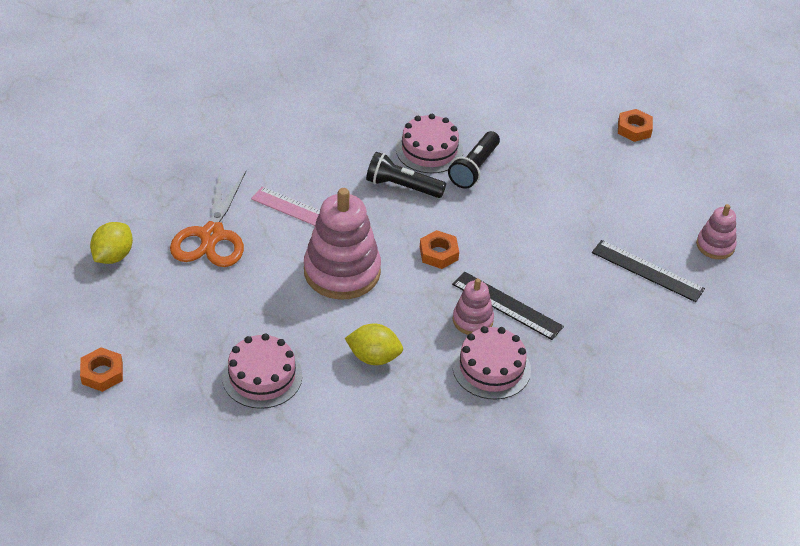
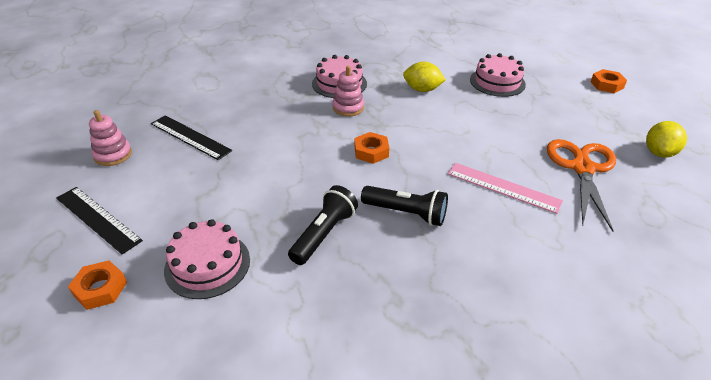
camera: 175 degrees left, 5 degrees down
pink stacking toy [304,188,381,300] -> none
pink cake [396,114,463,173] -> pink cake moved to [164,219,250,299]
black ruler [452,271,564,340] -> black ruler moved to [56,187,143,254]

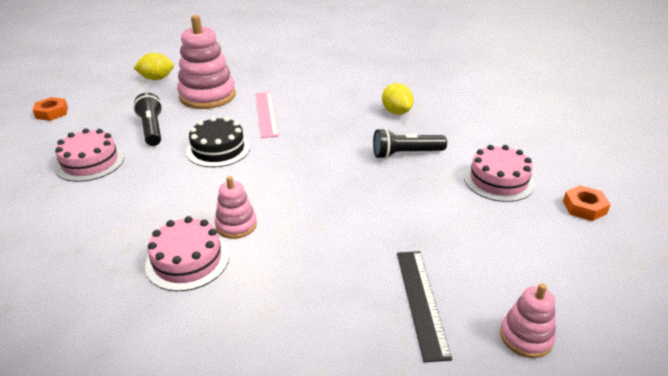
camera: 130 degrees left, 5 degrees down
black ruler [56,187,143,254] -> none
orange nut [355,132,389,164] -> none
black flashlight [361,186,448,226] -> black flashlight moved to [133,93,162,146]
yellow lemon [403,62,446,92] -> yellow lemon moved to [382,83,414,115]
orange scissors [547,139,616,232] -> pink stacking toy [177,15,236,109]
none -> black cake [186,117,250,167]

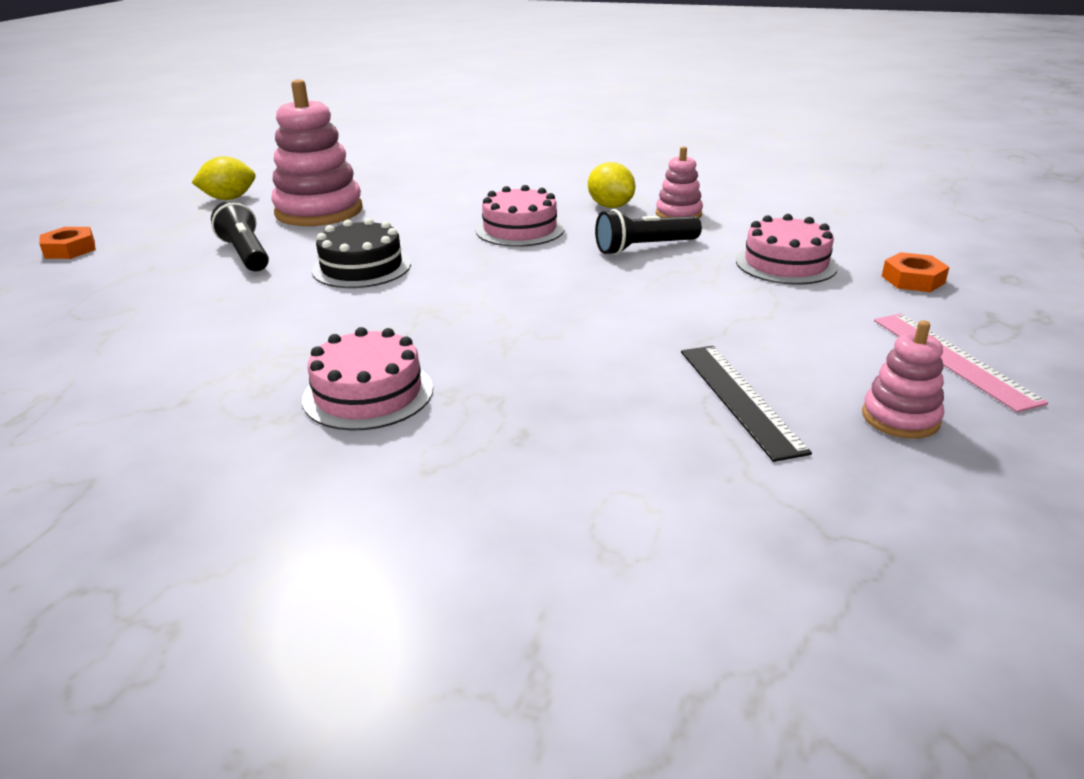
camera: 10 degrees left, 5 degrees down
pink cake [55,128,124,182] -> pink cake moved to [476,185,565,247]
pink stacking toy [215,176,257,239] -> pink stacking toy moved to [656,146,703,218]
pink ruler [256,92,279,138] -> pink ruler moved to [874,314,1048,412]

